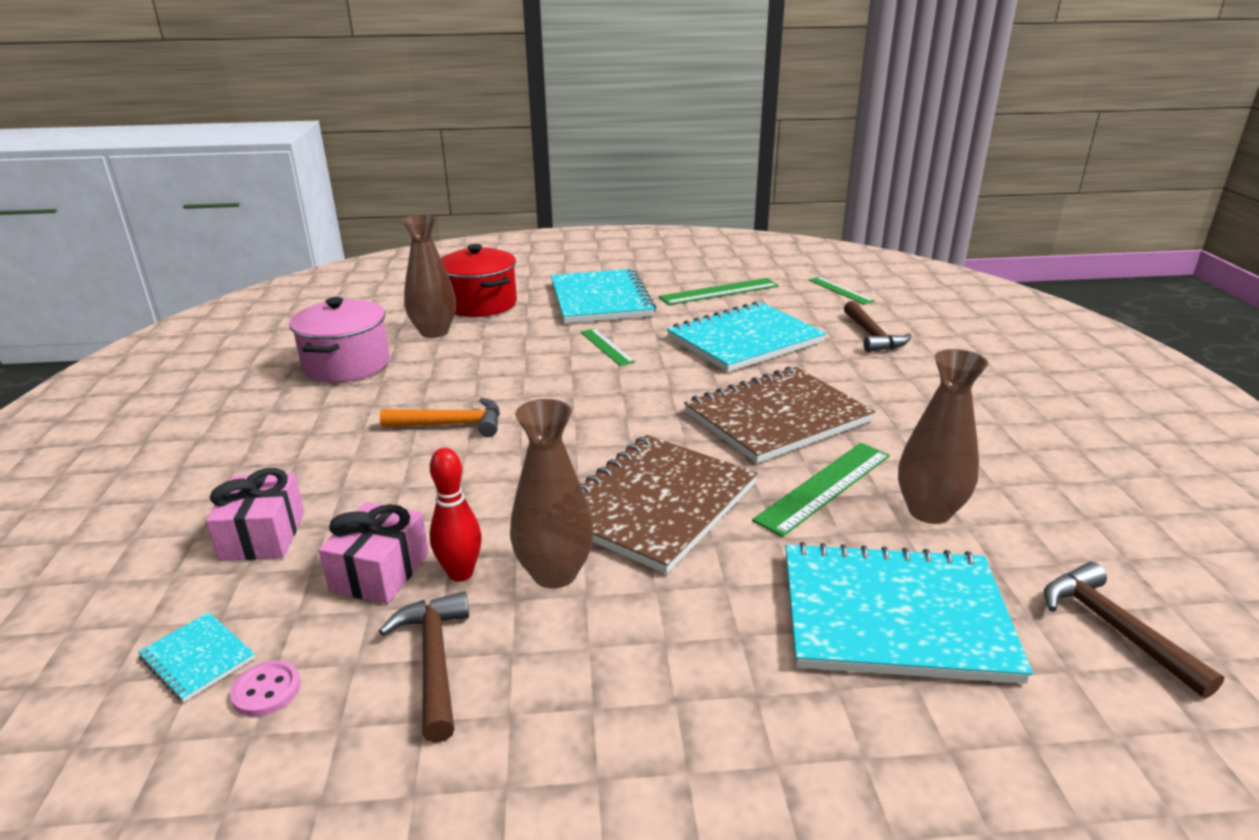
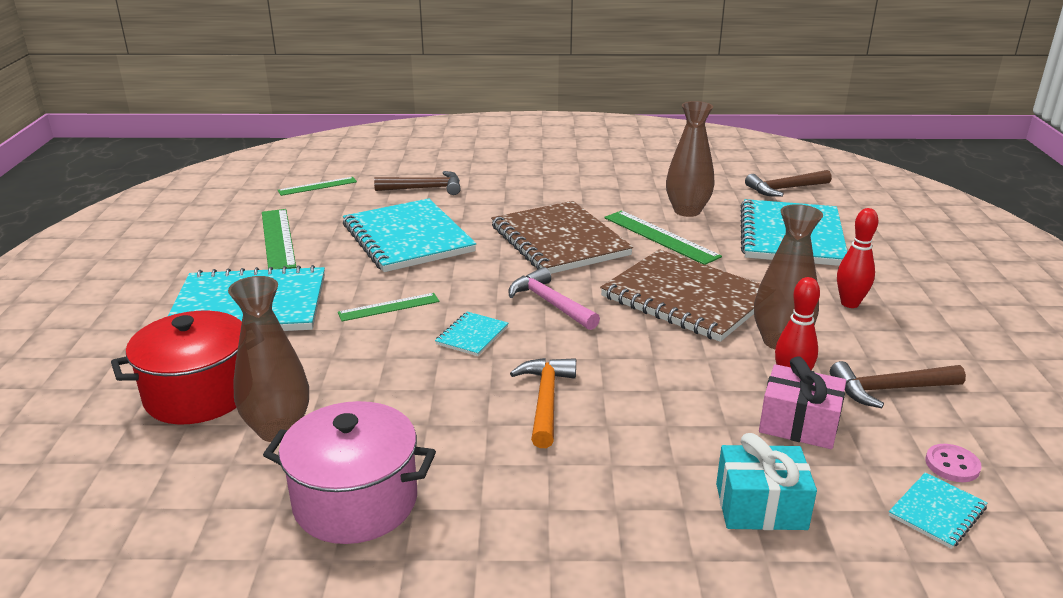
camera: 85 degrees left, 0 degrees up
pink gift [206,468,304,561] -> turquoise gift [716,433,817,530]
none -> turquoise notebook [435,312,508,356]
none -> pink hammer [508,267,600,330]
none -> red bowling pin [837,208,878,308]

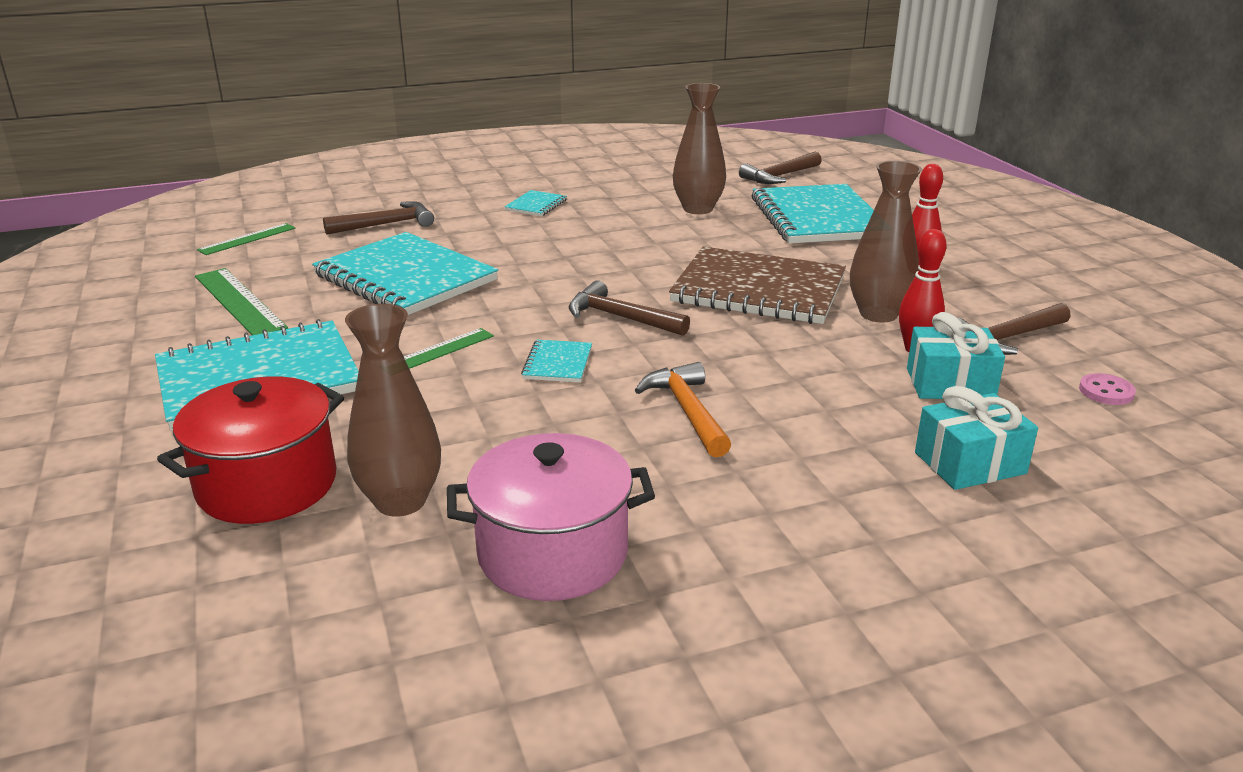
camera: 20 degrees left, 0 degrees up
brown notebook [491,201,633,274] -> none
pink hammer [508,267,600,330] -> brown hammer [569,280,690,336]
green ruler [604,211,722,265] -> none
pink gift [759,356,846,449] -> turquoise gift [907,312,1005,399]
turquoise notebook [889,472,987,549] -> turquoise notebook moved to [504,190,567,216]

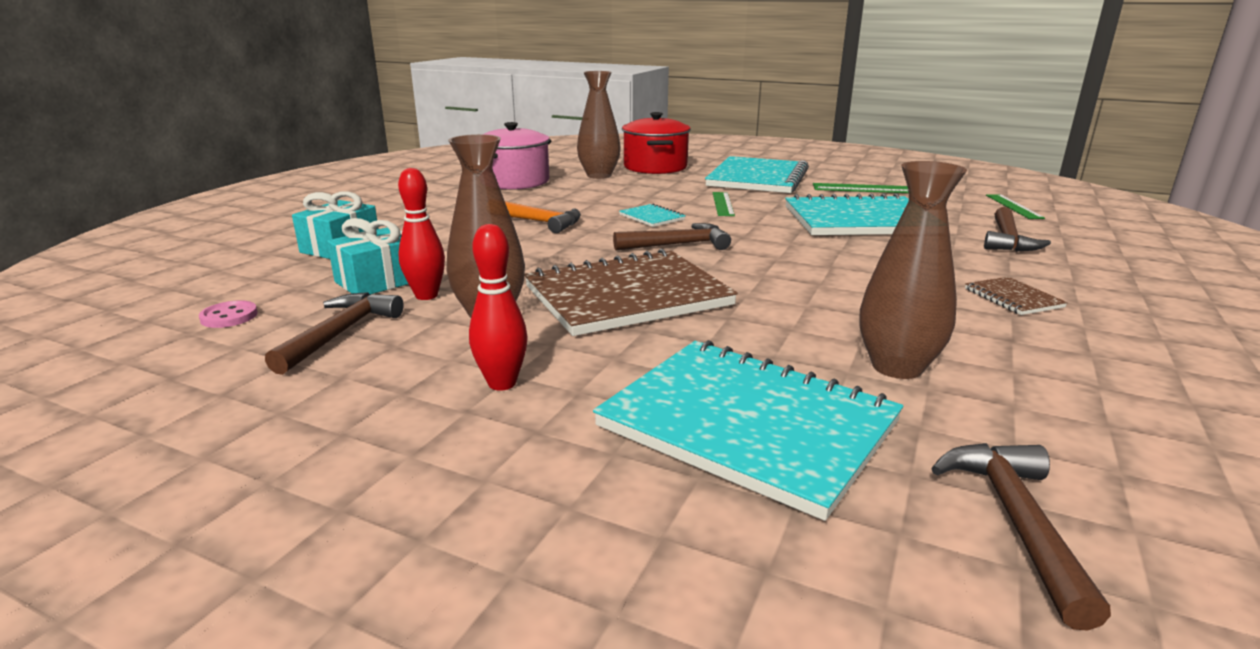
camera: 135 degrees right, 5 degrees down
turquoise notebook [504,190,567,216] -> brown notebook [965,277,1068,315]

